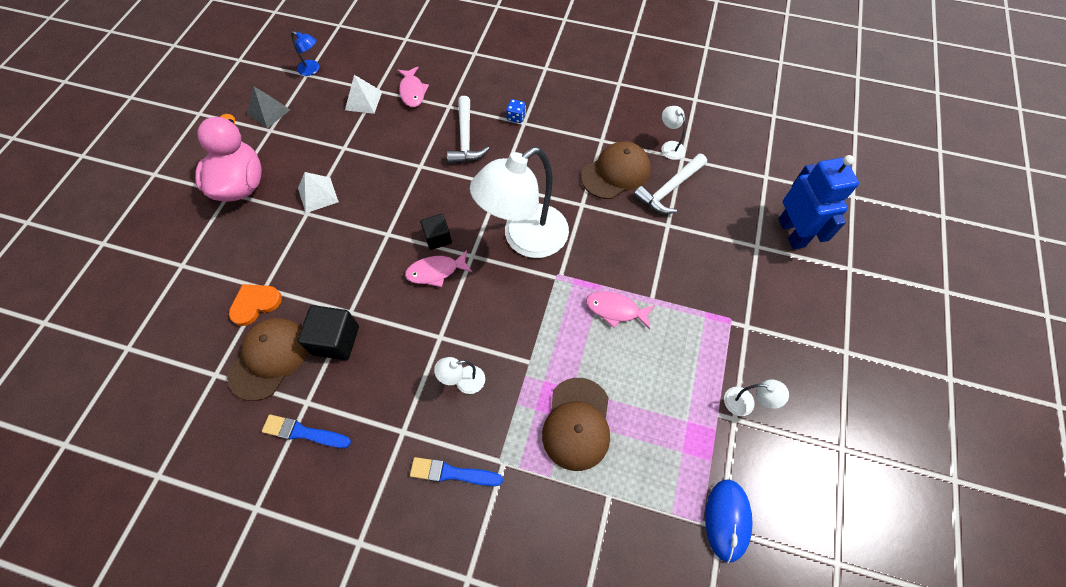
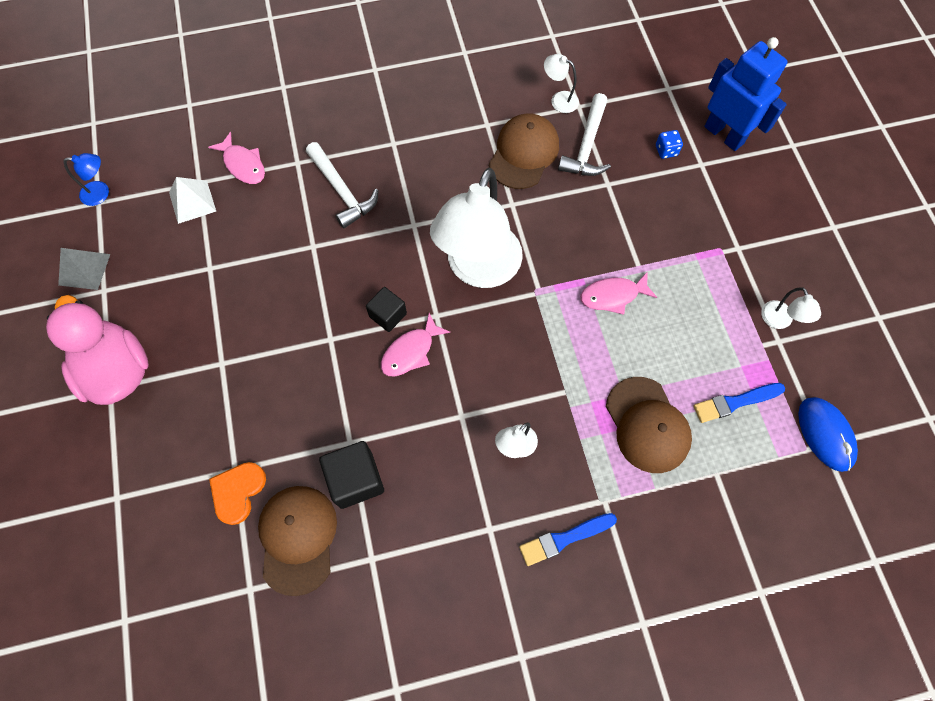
camera: 30 degrees left, 5 degrees up
blue brush [262,415,351,448] -> blue brush moved to [694,383,785,423]
white pyramid [298,172,339,213] -> none
blue dice [506,99,526,123] -> blue dice moved to [656,130,683,159]
white lamp [724,380,789,416] -> white lamp turned 90 degrees clockwise [761,287,821,329]

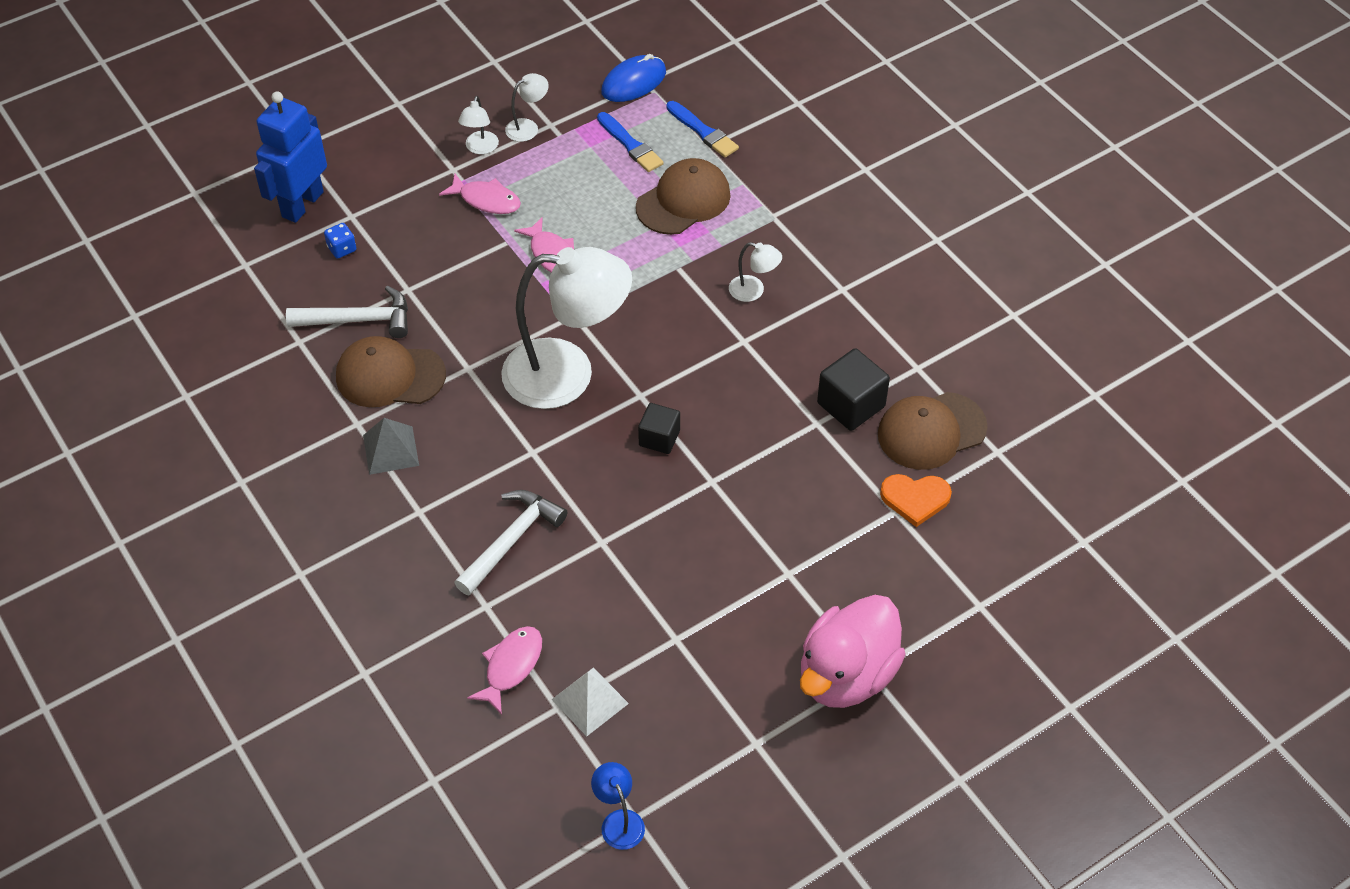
camera: 110 degrees left, 15 degrees down
grey pyramid [58,248,110,290] -> grey pyramid moved to [363,418,419,475]
pink fish [381,313,451,376] -> pink fish moved to [439,174,521,214]
blue brush [519,513,617,566] -> blue brush moved to [666,101,739,158]
white lamp [544,54,579,113] -> white lamp moved to [458,96,499,154]

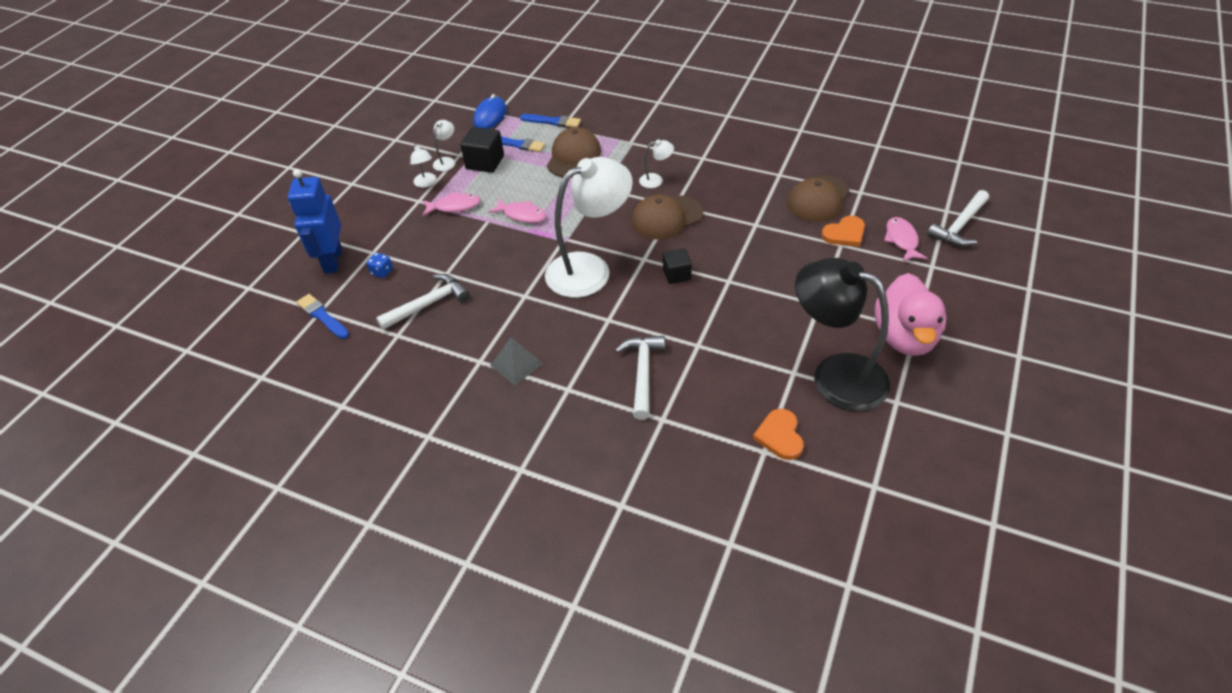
camera: 30 degrees left, 5 degrees down
brown cap [336,336,446,407] -> brown cap moved to [631,195,703,240]
pink fish [467,626,542,715] -> pink fish moved to [884,217,927,262]
white pyramid [551,667,629,736] -> orange heart [753,409,804,460]
blue lamp [591,762,645,850] -> none
black cube [817,348,890,431] -> black cube moved to [460,127,504,173]
none -> blue brush [296,294,349,339]
none -> black lamp [795,258,890,412]
none -> white hammer [927,190,989,247]

